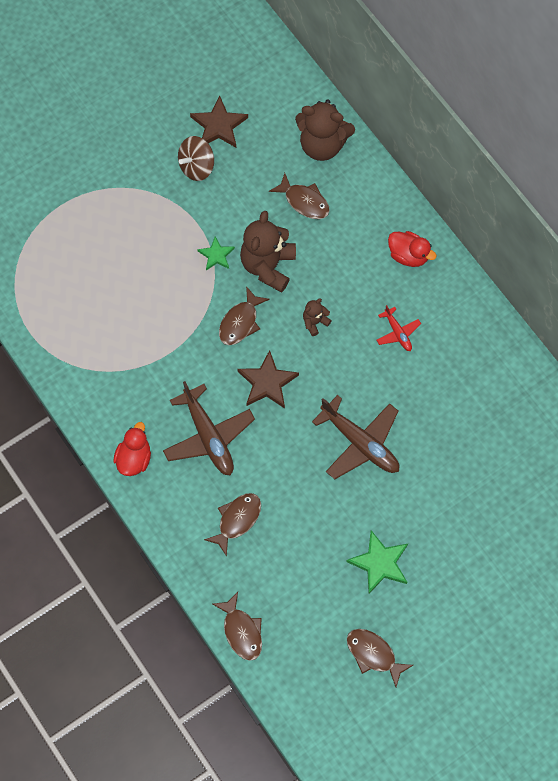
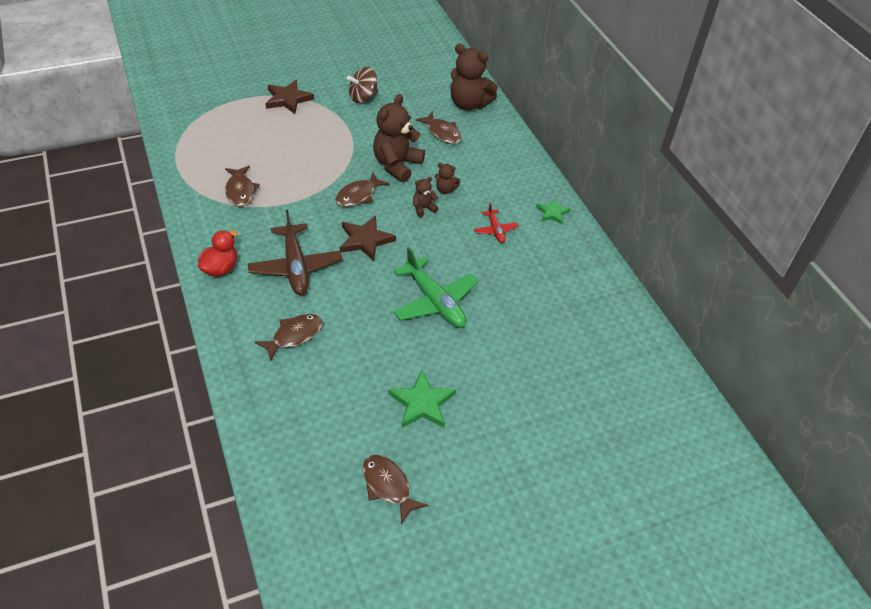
camera: 10 degrees right, 20 degrees down
brown star [190,96,248,147] -> brown star moved to [265,80,314,114]
green star [197,237,235,271] -> green star moved to [536,198,570,224]
brown fish [213,592,262,661] -> brown fish moved to [225,166,260,206]
brown plane [312,395,399,479] -> green plane [393,247,479,328]
red duck [388,231,437,267] -> none
none -> brown teddy bear [435,163,460,194]

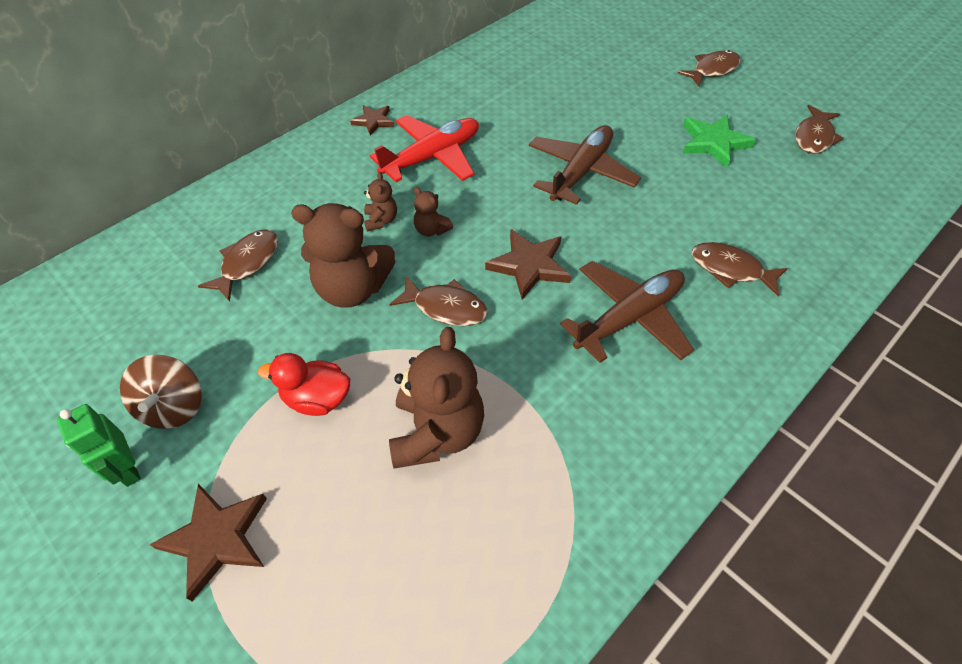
camera: 110 degrees left, 5 degrees up
red duck [198,230,237,277] -> red duck moved to [258,353,350,416]
brown fish [225,166,260,206] -> brown fish moved to [677,50,741,87]
brown spinning top [347,67,378,103] -> brown spinning top turned 45 degrees clockwise [120,355,202,429]
green plane [393,247,479,328] -> brown plane [529,125,641,205]
brown teddy bear [451,44,498,110] -> brown teddy bear moved to [389,327,484,468]
red plane [474,203,518,243] -> red plane [370,115,479,182], size x1.95
green star [536,198,570,224] -> brown star [350,105,394,136]
none -> green robot [57,404,141,487]

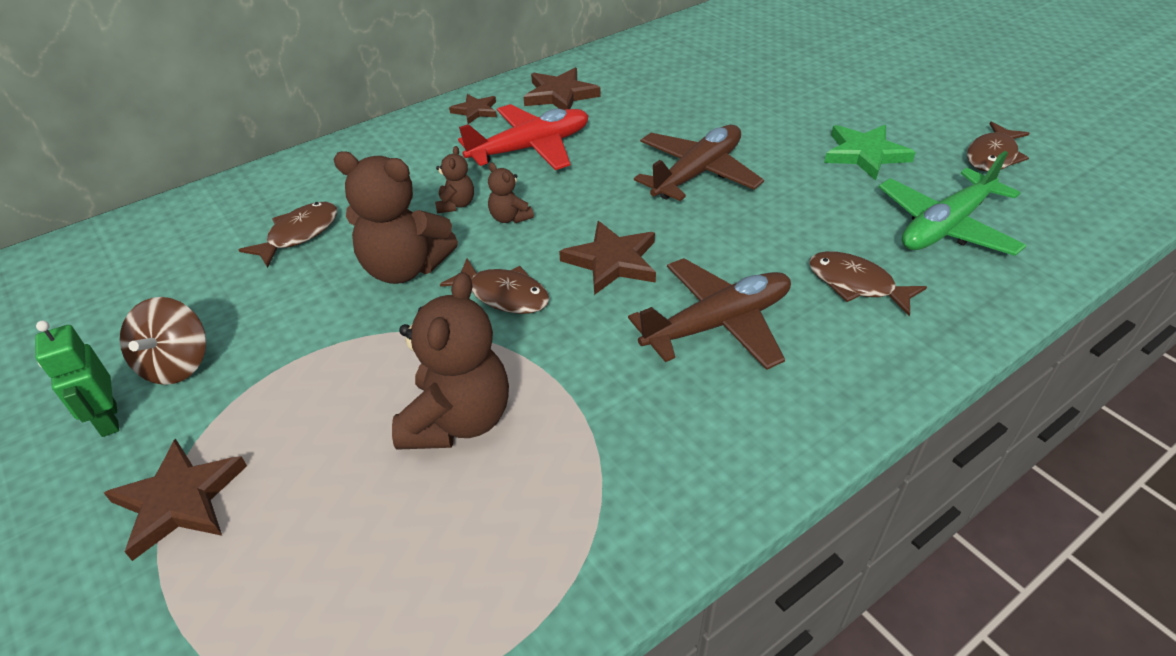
camera: 10 degrees right, 10 degrees down
red duck [258,353,350,416] -> none
brown fish [677,50,741,87] -> none
none -> brown star [524,68,601,110]
none -> green plane [879,151,1027,256]

